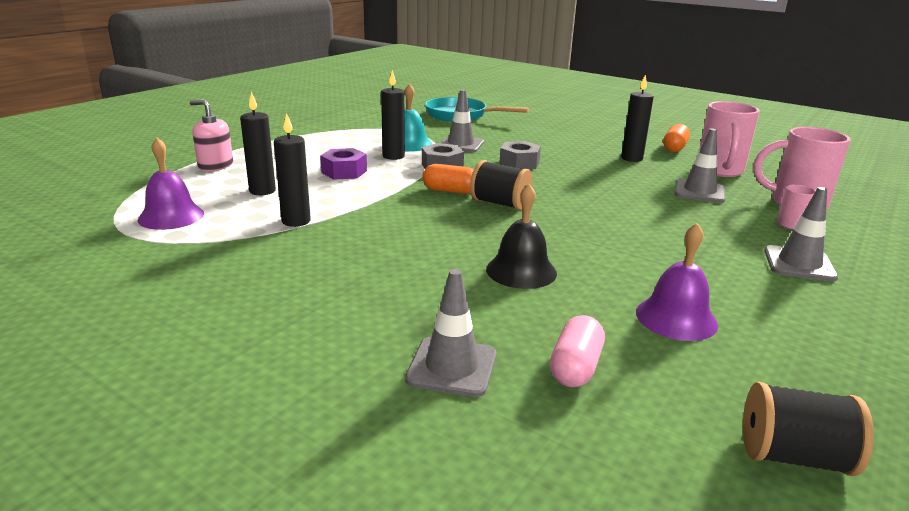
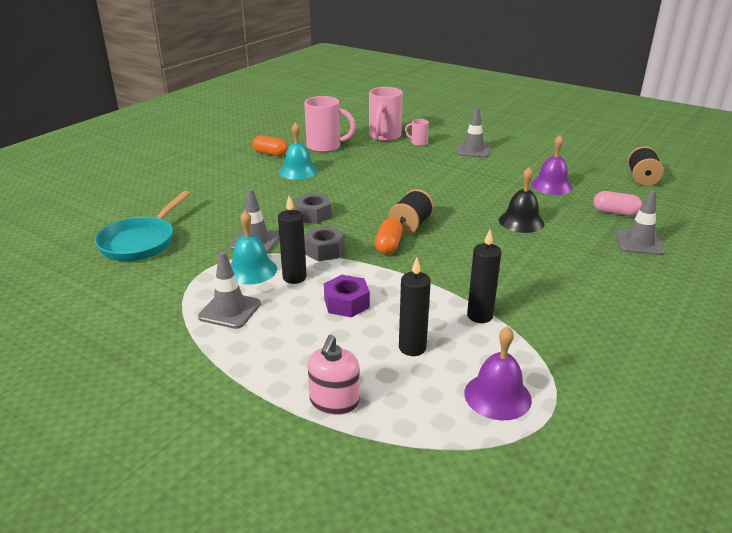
camera: 90 degrees left, 5 degrees up
black candle [621,74,654,162] -> turquoise bell [279,122,318,180]
grey traffic cone [674,128,725,203] -> grey traffic cone moved to [198,251,261,329]

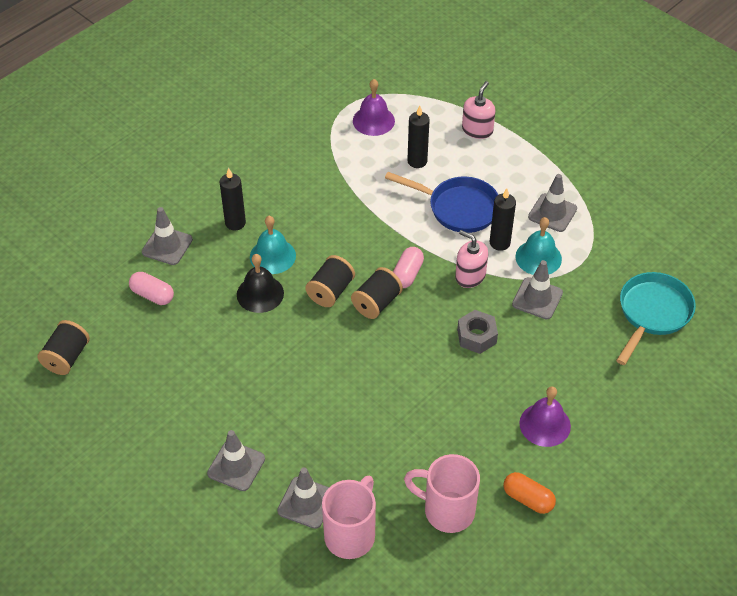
camera: 170 degrees left, 20 degrees up
turquoise bell [279,122,318,180] -> turquoise bell moved to [250,216,296,274]
grey nut [304,226,345,261] -> pink soap dispenser [455,230,488,288]
purple nut [324,275,370,318] -> blue pan [385,172,498,233]
orange capsule [374,218,403,254] -> pink capsule [393,247,424,288]
pink mug [405,119,429,146] -> grey traffic cone [277,467,329,529]
black candle [467,229,501,323] -> black candle moved to [220,168,246,230]
purple bell [531,135,573,195] -> purple bell moved to [519,386,571,447]
none -> black spool [305,255,355,307]

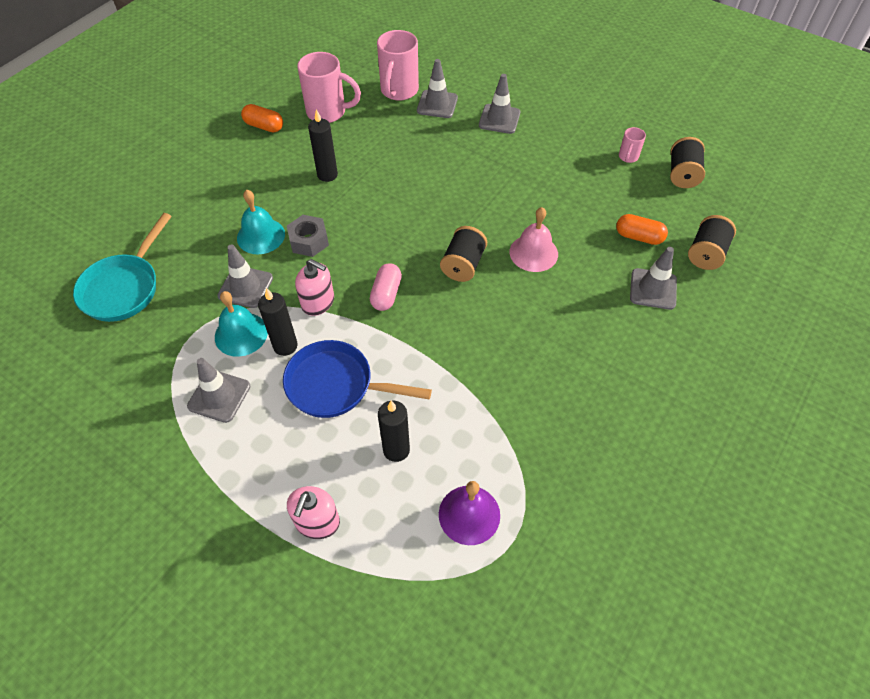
camera: 170 degrees right, 5 degrees up
pink capsule [129,272,174,305] -> orange capsule [616,214,668,245]
black candle [220,168,246,230] -> black candle moved to [308,109,338,182]
black bell [237,254,284,313] -> pink bell [509,207,558,272]
turquoise bell [250,216,296,274] -> turquoise bell moved to [237,190,285,254]
black spool [351,267,403,319] -> black spool moved to [688,215,736,270]
purple bell [519,386,571,447] -> none
none -> pink mug [619,127,646,163]

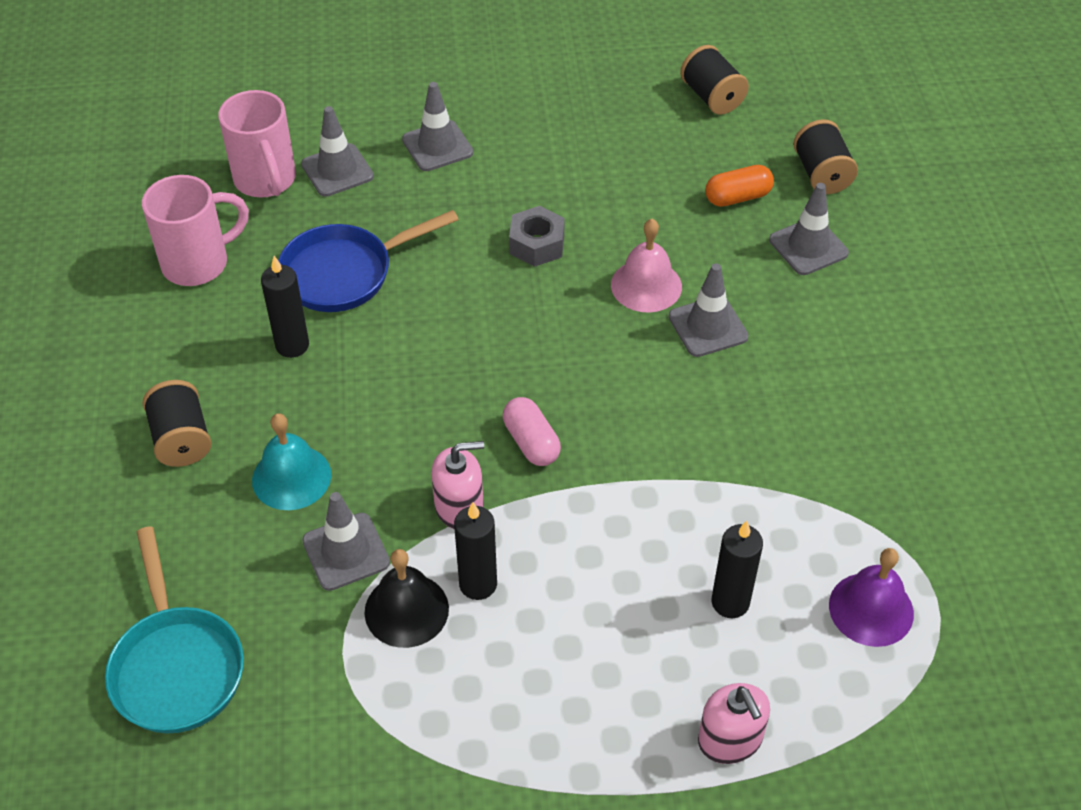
camera: 40 degrees left, 5 degrees down
grey traffic cone [187,358,250,423] -> grey traffic cone moved to [669,263,748,357]
turquoise bell [215,291,268,357] -> black bell [365,549,449,648]
orange capsule [241,104,283,132] -> none
blue pan [283,340,432,418] -> blue pan moved to [278,210,459,312]
grey nut [287,215,329,257] -> grey nut moved to [509,206,565,267]
black spool [440,226,487,282] -> black spool moved to [143,380,212,467]
pink mug [619,127,646,163] -> none

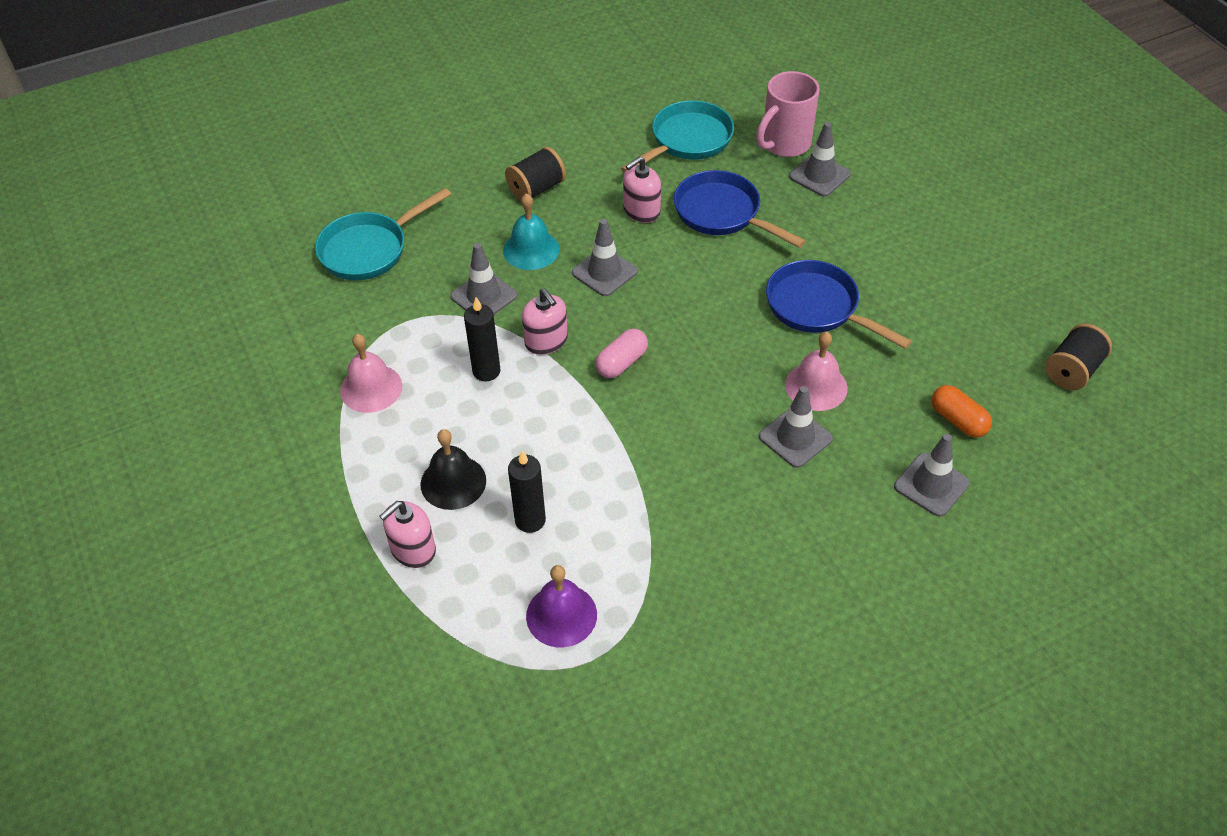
camera: 70 degrees right, 0 degrees up
pink mug [142,175,249,286] -> turquoise pan [621,100,734,173]
black candle [261,256,309,358] -> pink soap dispenser [623,156,661,223]
black bell [365,549,449,648] -> black bell moved to [421,429,486,510]
grey traffic cone [402,82,473,171] -> grey traffic cone moved to [572,219,638,296]
grey nut [509,206,565,267] -> blue pan [766,260,912,349]
black spool [793,119,858,194] -> none
none -> pink bell [340,334,402,413]

